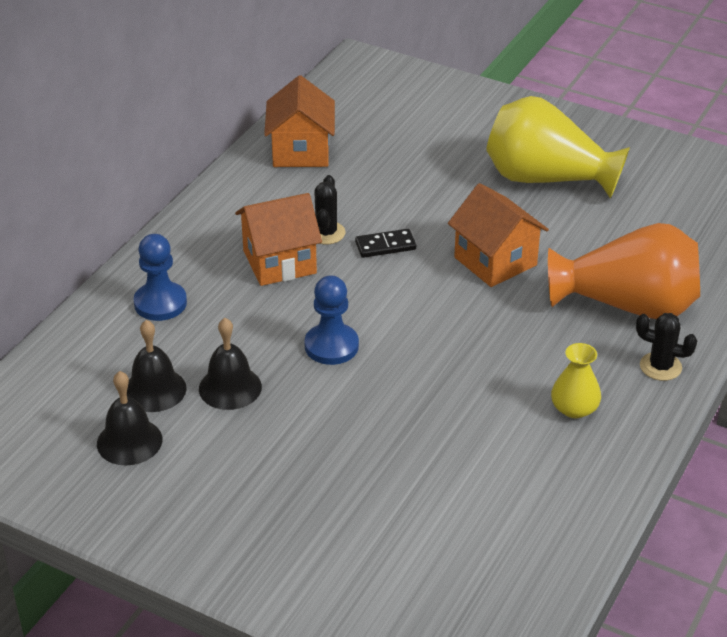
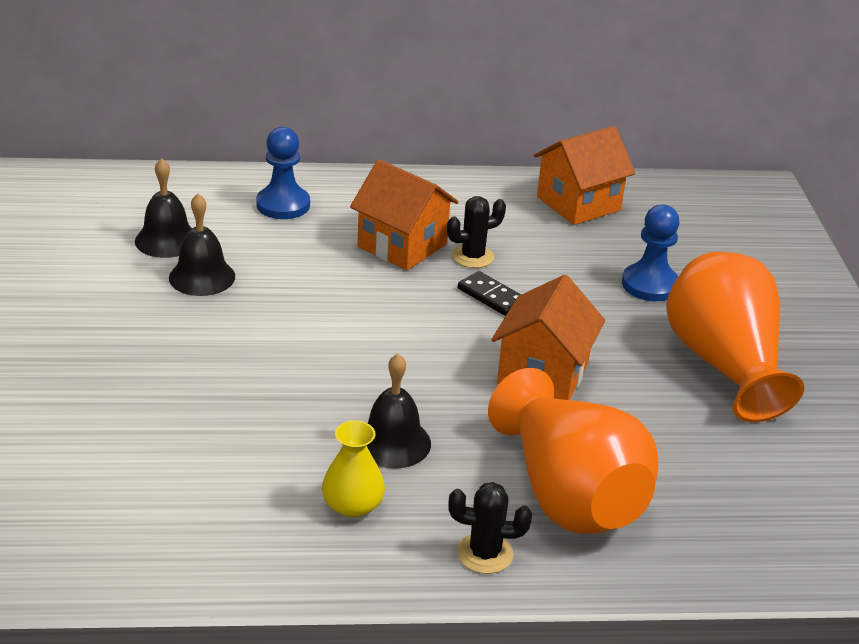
camera: 55 degrees right, 5 degrees down
black bell [97,371,162,466] -> black bell moved to [367,354,431,469]
blue pawn [305,275,359,365] -> blue pawn moved to [622,205,680,301]
yellow vase [486,96,630,199] -> orange vase [667,252,804,422]
black cactus [636,313,698,381] -> black cactus turned 75 degrees counterclockwise [448,482,532,574]

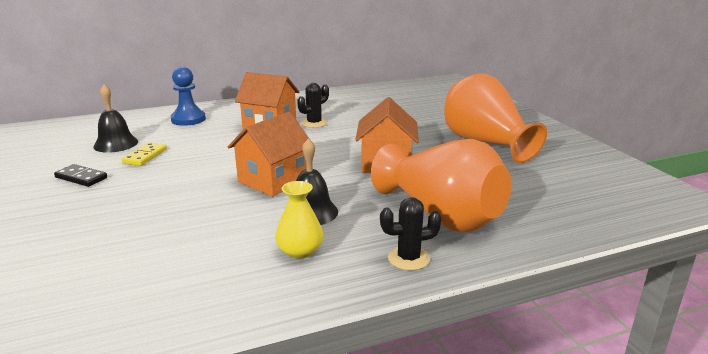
camera: 15 degrees left, 10 degrees down
black bell [169,194,235,296] -> yellow domino [122,142,167,166]
black domino [458,271,521,316] -> black domino moved to [54,164,107,187]
orange house [534,126,636,225] -> orange house moved to [228,112,309,197]
blue pawn [622,205,680,301] -> none

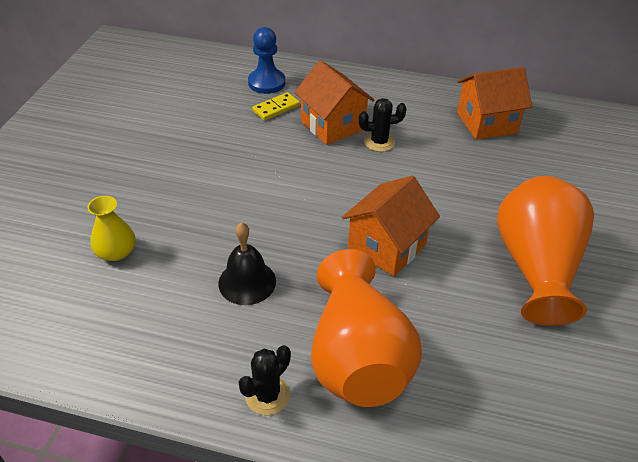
camera: 35 degrees right, 20 degrees up
black domino [54,164,107,187] -> none
black bell [93,84,138,153] -> none
yellow domino [122,142,167,166] -> yellow domino moved to [252,92,300,121]
orange house [228,112,309,197] -> orange house moved to [457,67,532,140]
yellow vase [275,181,323,259] -> yellow vase moved to [87,196,136,261]
black cactus [380,197,442,271] -> black cactus turned 75 degrees counterclockwise [238,345,291,415]

